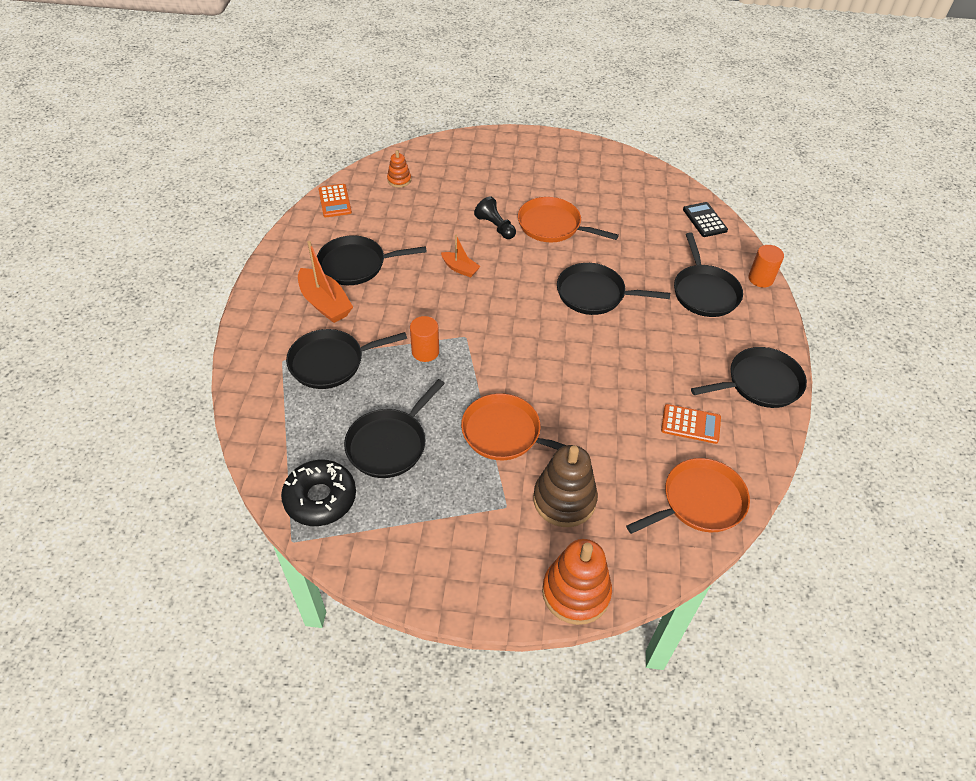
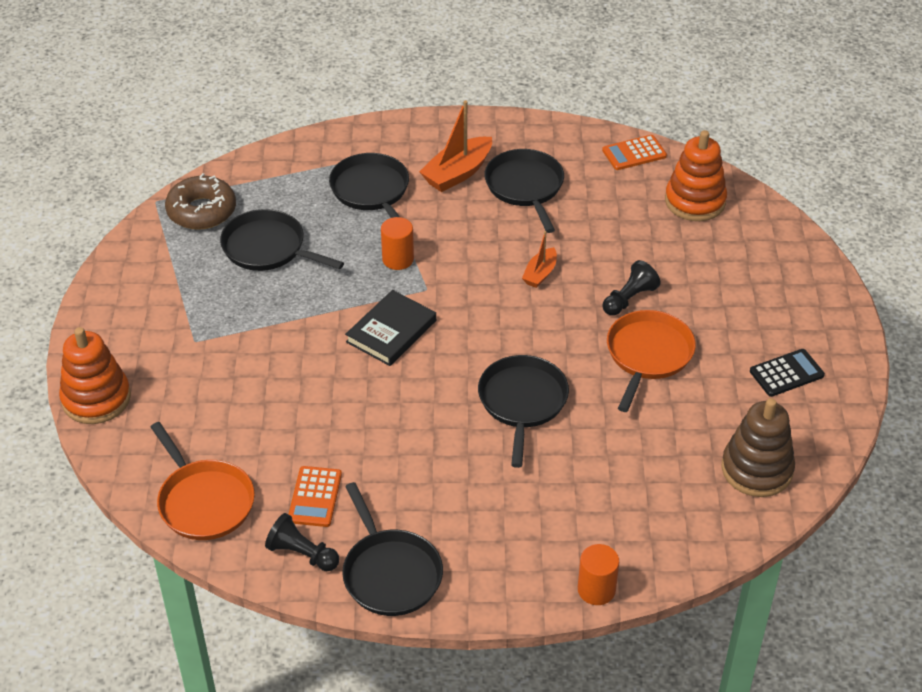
camera: 85 degrees right, 5 degrees down
black donut [281,460,356,526] -> brown donut [165,173,236,230]
orange stacking toy [387,150,411,187] -> orange stacking toy [665,130,727,221], size x1.91
orange pan [461,393,566,460] -> none
brown stacking toy [533,445,598,527] -> brown stacking toy moved to [721,398,795,497]
black pan [674,233,743,317] -> none
black calculator [683,202,728,237] -> black calculator moved to [750,349,825,397]
none -> black pawn [265,513,339,571]
none -> black book [345,290,436,366]

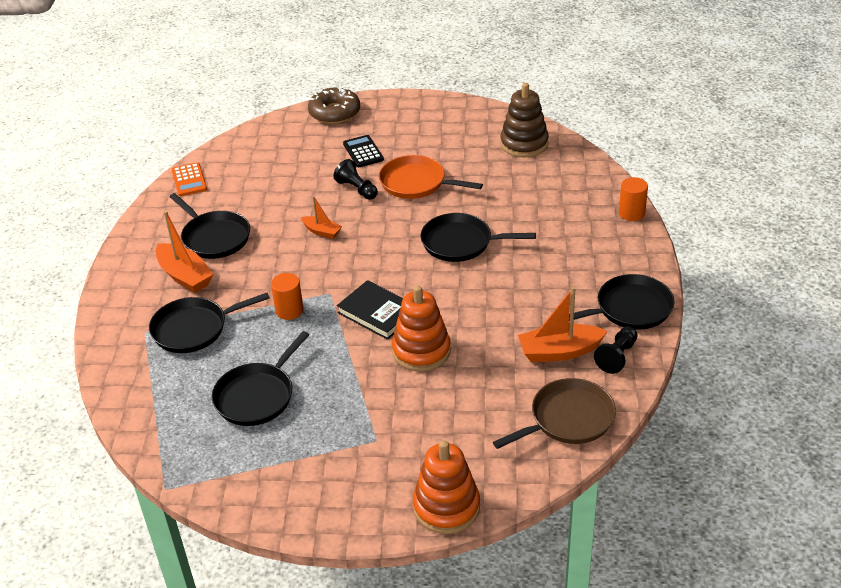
camera: 85 degrees left, 5 degrees down
orange pan [151,422,255,540] -> brown pan [493,378,616,449]
brown donut [165,173,236,230] -> brown donut moved to [308,87,360,124]
orange calculator [288,466,342,527] -> orange boat [518,287,608,362]
black pan [485,149,564,233] -> black pan turned 120 degrees counterclockwise [169,193,250,259]
orange stacking toy [665,130,727,221] -> orange stacking toy moved to [392,285,451,372]
black calculator [750,349,825,397] -> black calculator moved to [343,135,384,167]

